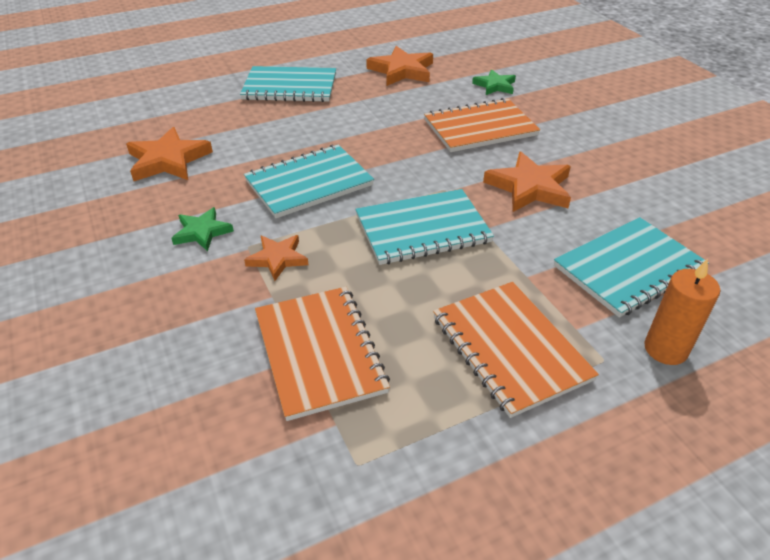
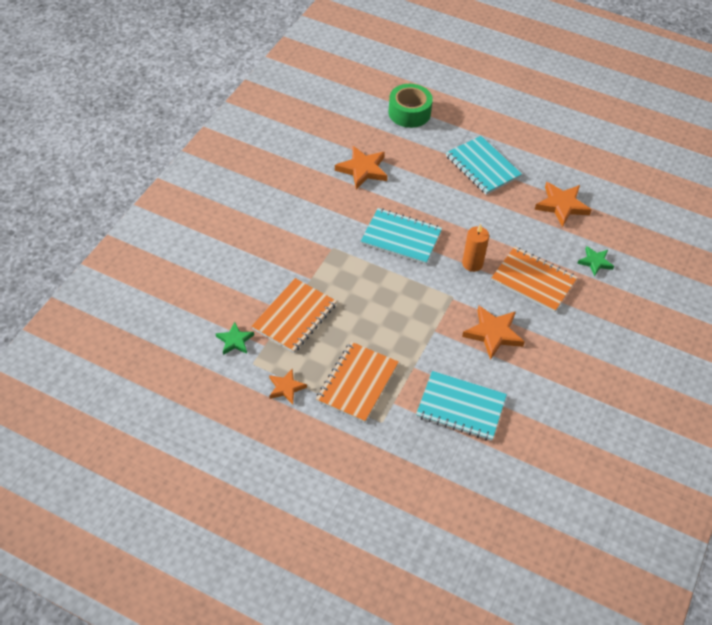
camera: 50 degrees right, 10 degrees up
green star [171,207,234,251] -> green star moved to [216,322,254,355]
orange star [244,235,309,281] -> orange star moved to [269,369,307,404]
turquoise notebook [356,189,494,265] -> none
orange candle [644,259,720,365] -> orange candle moved to [462,224,489,272]
none -> green tape [388,84,433,128]

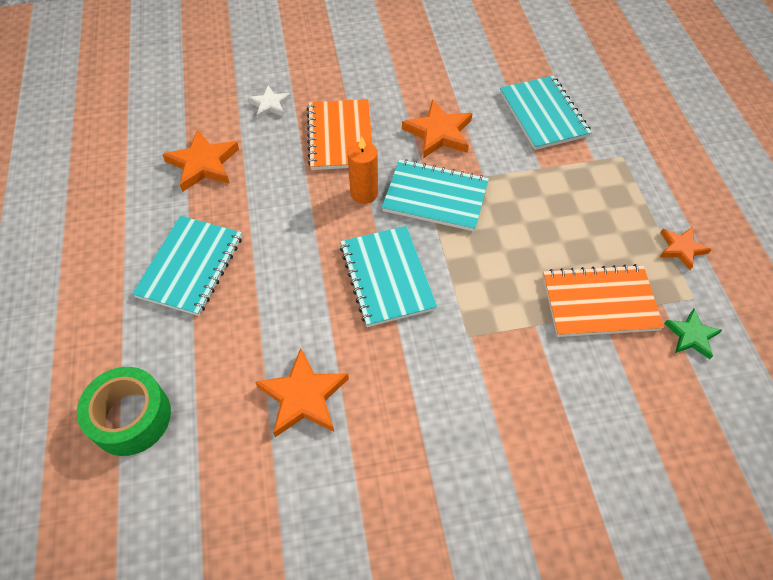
camera: 125 degrees left, 5 degrees up
orange notebook [316,342,399,423] -> none
green star [577,246,614,276] -> white star [248,85,291,119]
none -> turquoise notebook [382,159,489,231]

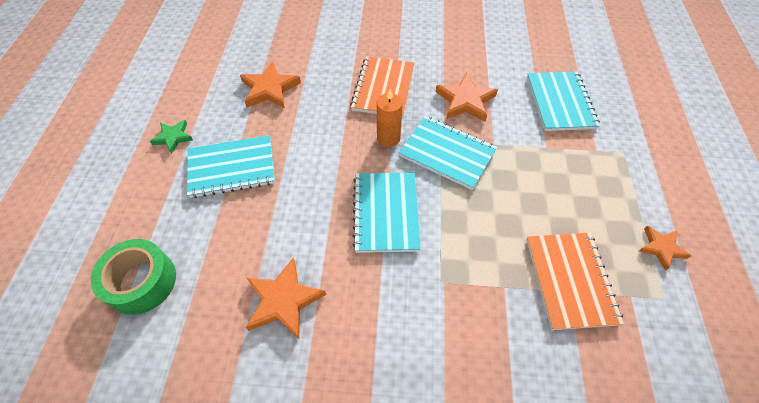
camera: 15 degrees right, 0 degrees up
turquoise notebook [132,216,242,316] -> turquoise notebook turned 45 degrees clockwise [187,135,275,198]
white star [248,85,291,119] -> none
orange notebook [543,264,664,337] -> orange notebook turned 75 degrees clockwise [526,233,624,330]
green star [664,309,722,359] -> green star moved to [150,120,193,154]

